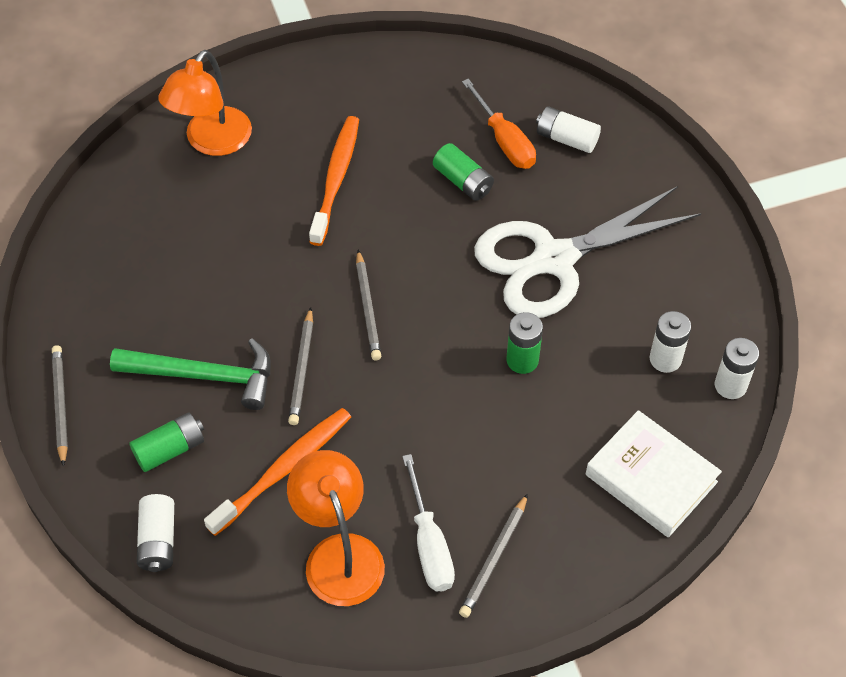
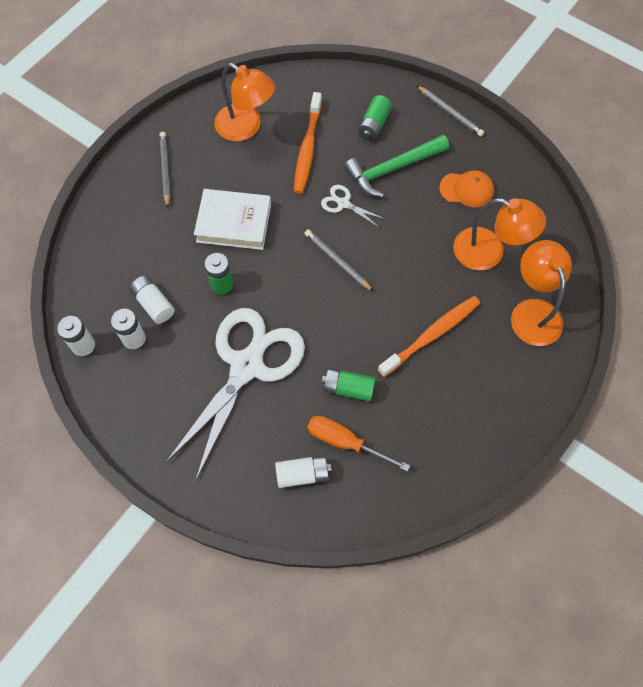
camera: 145 degrees right, 10 degrees up
white battery [137,494,174,572] -> white battery moved to [130,276,175,324]
grey pencil [288,307,313,425] -> white scissors [321,185,385,227]
orange toothbrush [309,116,359,246] -> orange toothbrush turned 105 degrees counterclockwise [378,296,480,377]
white screwdriver [402,454,455,591] -> none
white book [586,410,722,538] -> white book moved to [194,189,271,250]
none -> orange cap [439,170,494,208]
none -> orange lamp [453,198,546,270]

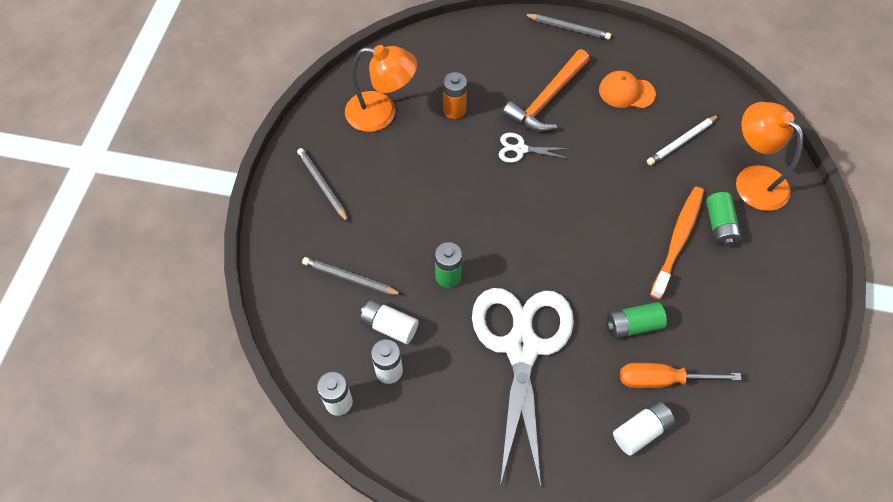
camera: 25 degrees left, 5 degrees down
white book [194,189,271,250] -> none
orange toothbrush [294,92,322,194] -> orange battery [443,72,467,119]
grey pencil [304,229,374,292] -> grey pencil moved to [302,257,402,295]
green hammer [344,135,449,197] -> orange hammer [503,49,590,132]
green battery [358,95,392,140] -> green battery moved to [706,192,742,246]
orange cap [439,170,494,208] -> orange cap turned 150 degrees counterclockwise [599,71,656,109]
orange lamp [453,198,546,270] -> white pencil [647,115,719,165]

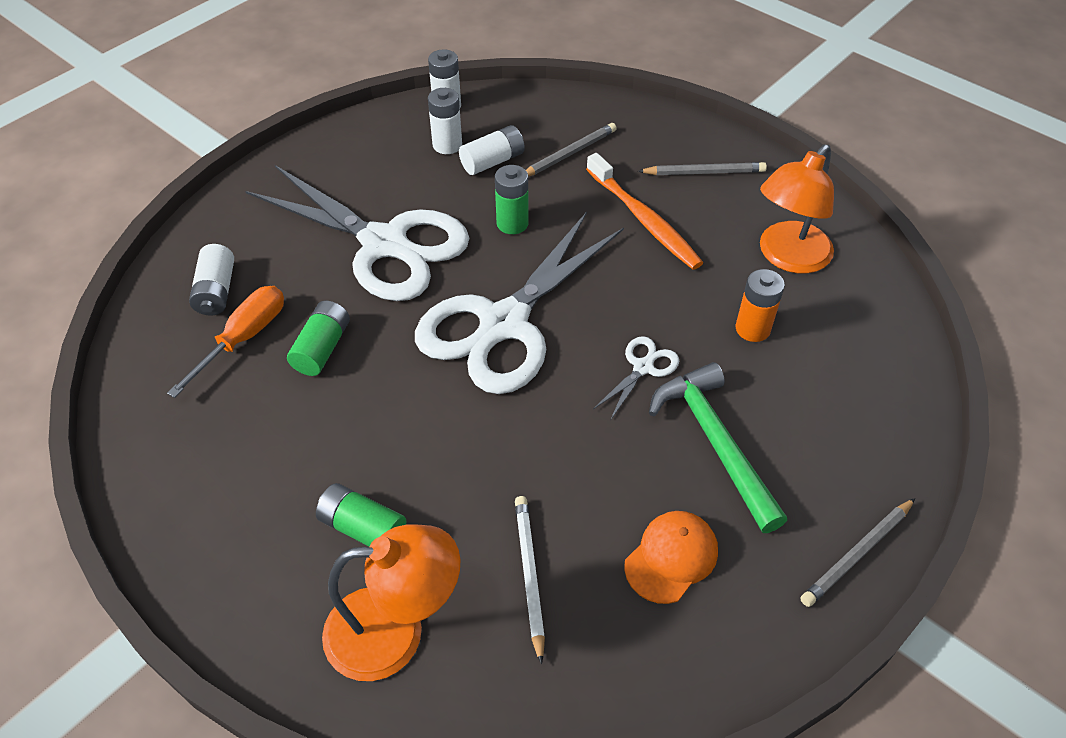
camera: 120 degrees right, 10 degrees down
orange hammer [503,49,590,132] -> green hammer [649,362,787,533]
orange toothbrush [650,187,704,299] -> orange toothbrush moved to [586,153,703,270]
none -> white scissors [415,212,624,394]

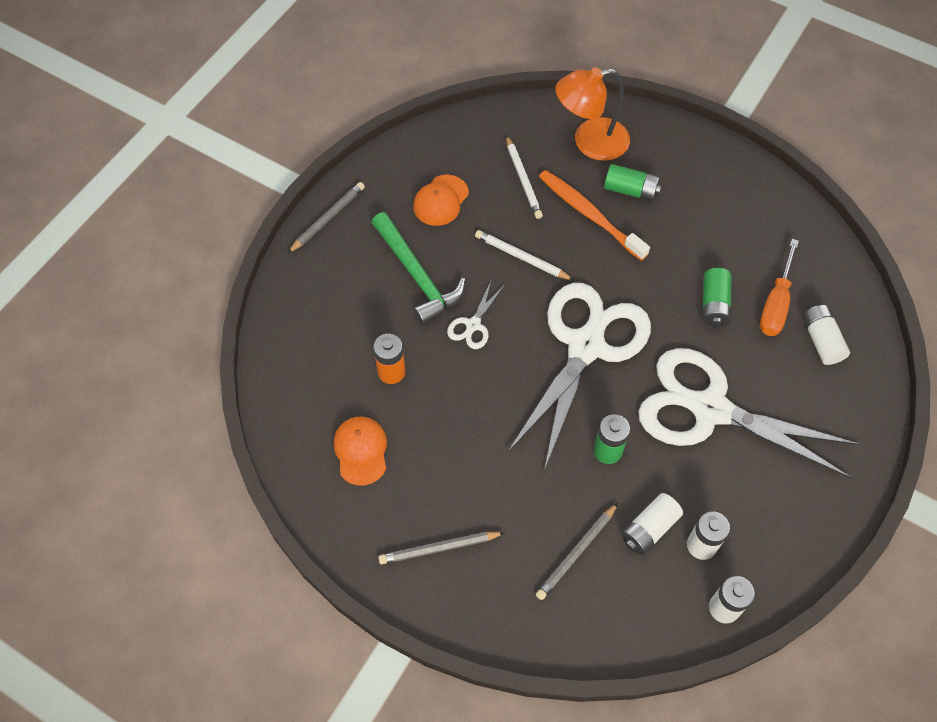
camera: 170 degrees right, 10 degrees up
orange toothbrush [586,153,703,270] -> orange toothbrush moved to [539,170,650,261]
orange lamp [760,145,834,274] -> orange cap [333,417,387,486]
none -> white pencil [475,230,574,280]

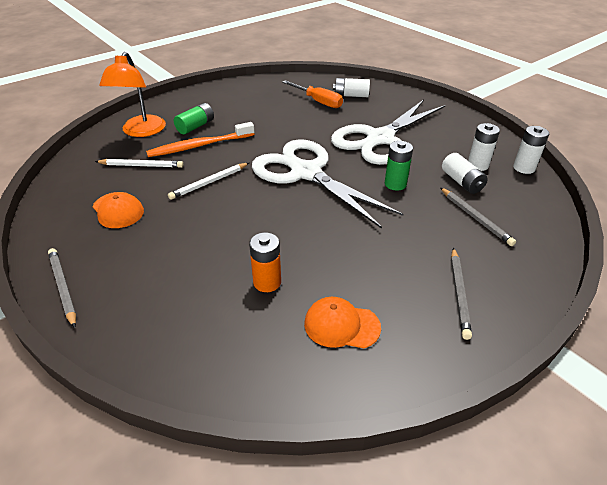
camera: 70 degrees left, 20 degrees down
green hammer [372,212,466,325] -> none
white scissors [447,281,504,349] -> none
green battery [703,268,731,327] -> none

